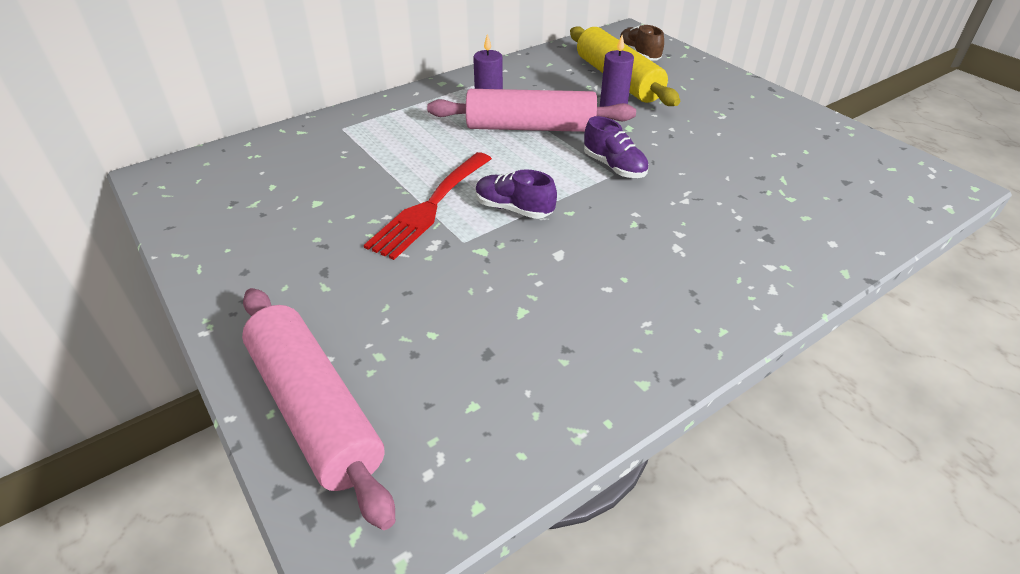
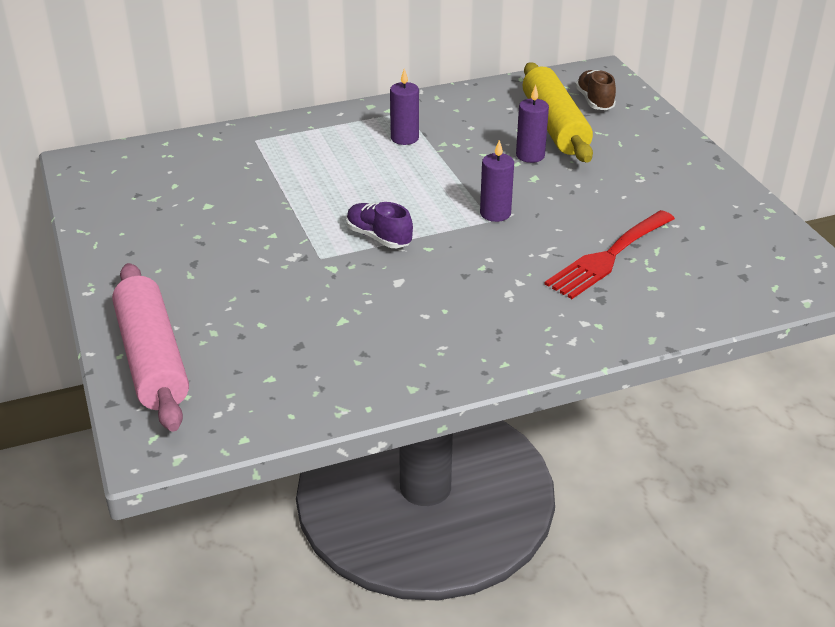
camera: 15 degrees right, 5 degrees down
red fork [364,152,492,260] -> red fork moved to [544,210,675,299]
pink rolling pin [427,89,636,132] -> none
purple shoe [584,116,649,178] -> purple candle [480,140,514,222]

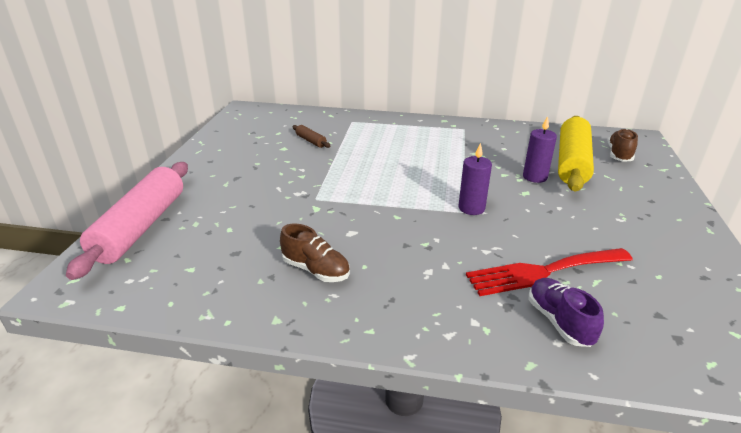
camera: 30 degrees right, 5 degrees down
purple shoe [346,202,413,248] -> purple shoe moved to [528,278,604,347]
purple candle [390,69,419,145] -> none
none -> brown shoe [280,224,350,282]
none -> brown rolling pin [292,125,331,148]

